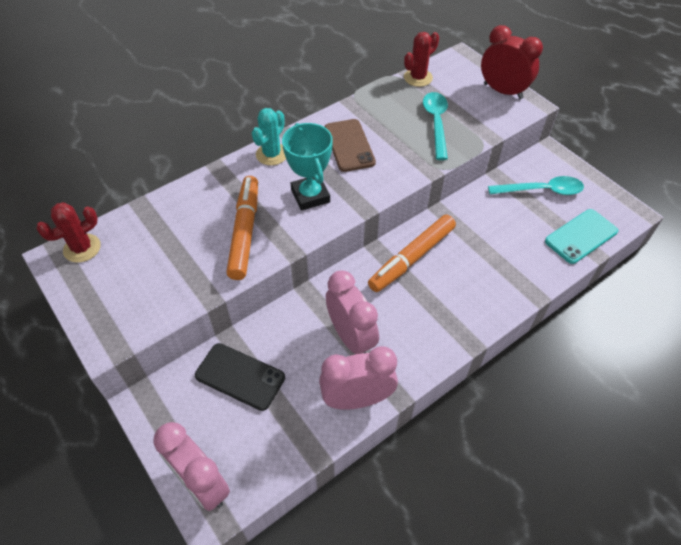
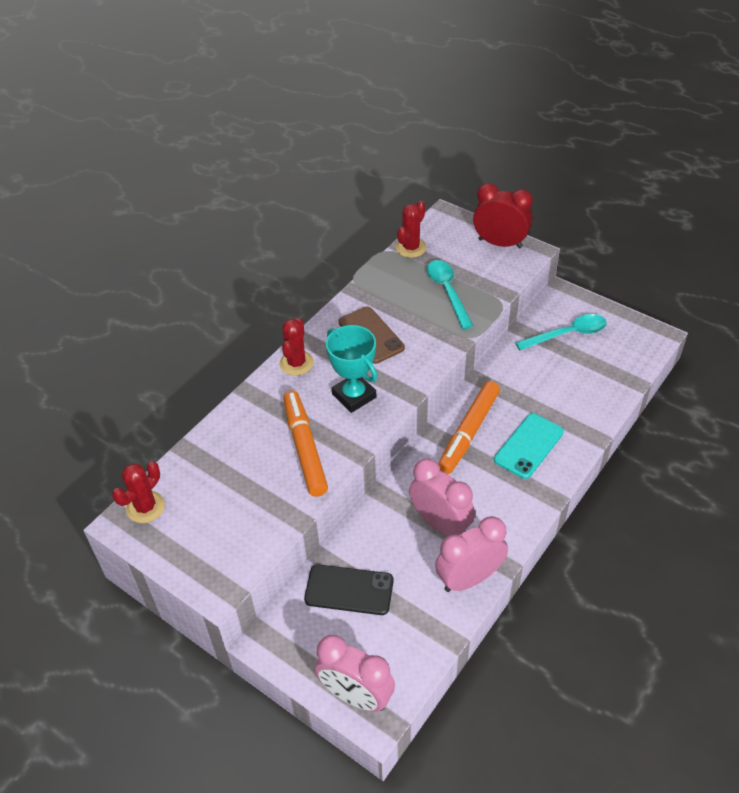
camera: 15 degrees left, 5 degrees down
turquoise cactus [252,108,286,166] -> red cactus [279,318,314,376]
turquoise phone [545,209,618,264] -> turquoise phone moved to [494,413,564,479]

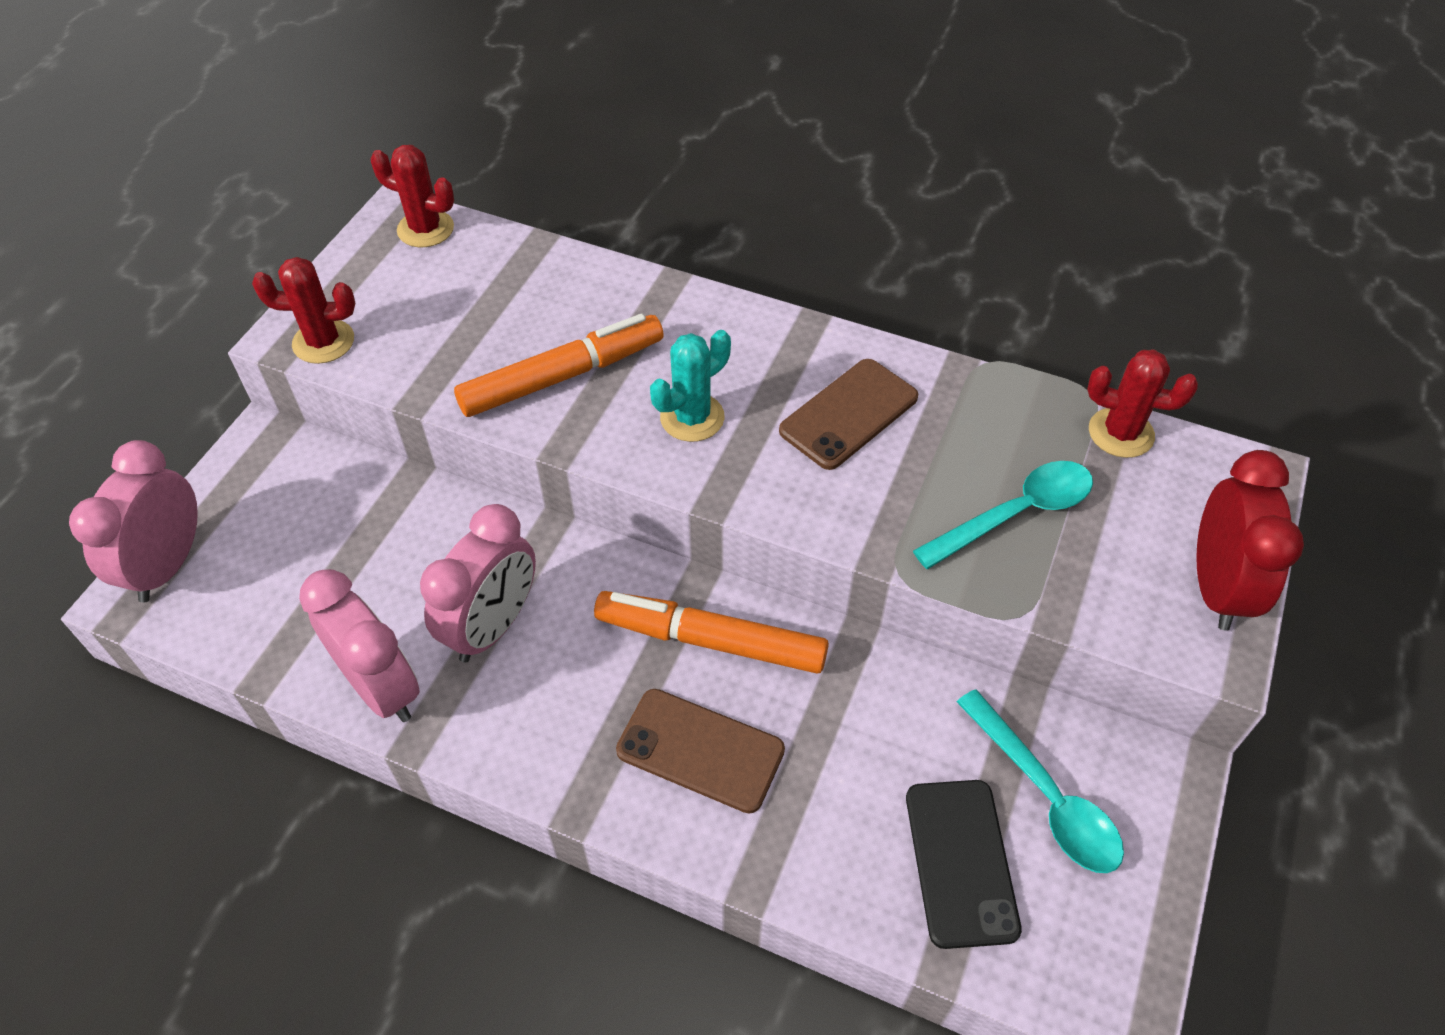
camera: 75 degrees right, 5 degrees up
red cactus [279,318,314,376] -> red cactus moved to [252,257,355,364]
black phone [304,564,394,615] -> black phone moved to [906,780,1022,949]
turquoise trophy [326,325,377,413] -> turquoise cactus [650,330,731,442]
turquoise phone [494,413,564,479] -> brown phone [616,689,785,813]

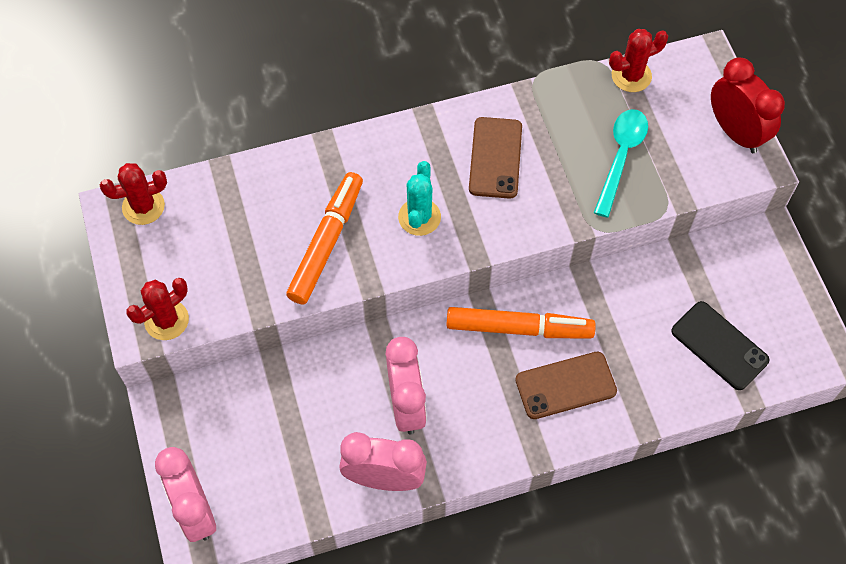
camera: 40 degrees left, 10 degrees up
orange marker [594,591,829,674] -> orange marker turned 150 degrees counterclockwise [446,307,596,339]
turquoise spoon [957,689,1124,873] -> none

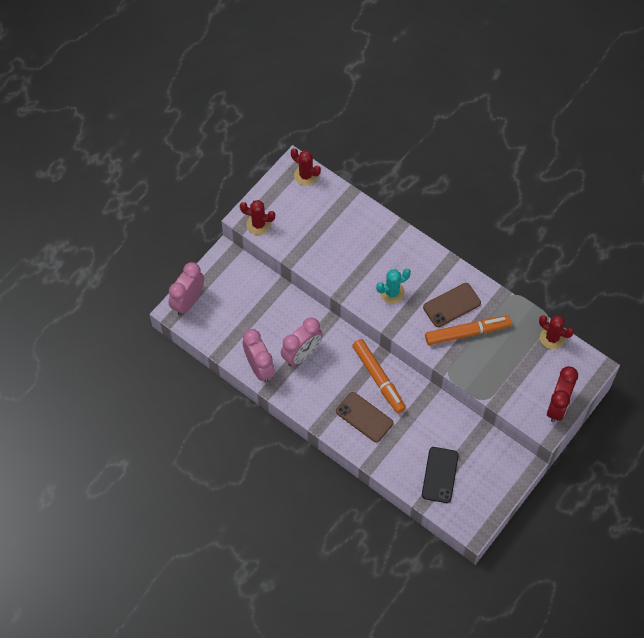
camera: 55 degrees right, 0 degrees up
orange marker [286,172,363,304] -> orange marker moved to [425,316,511,345]
turquoise spoon [594,109,648,218] -> none

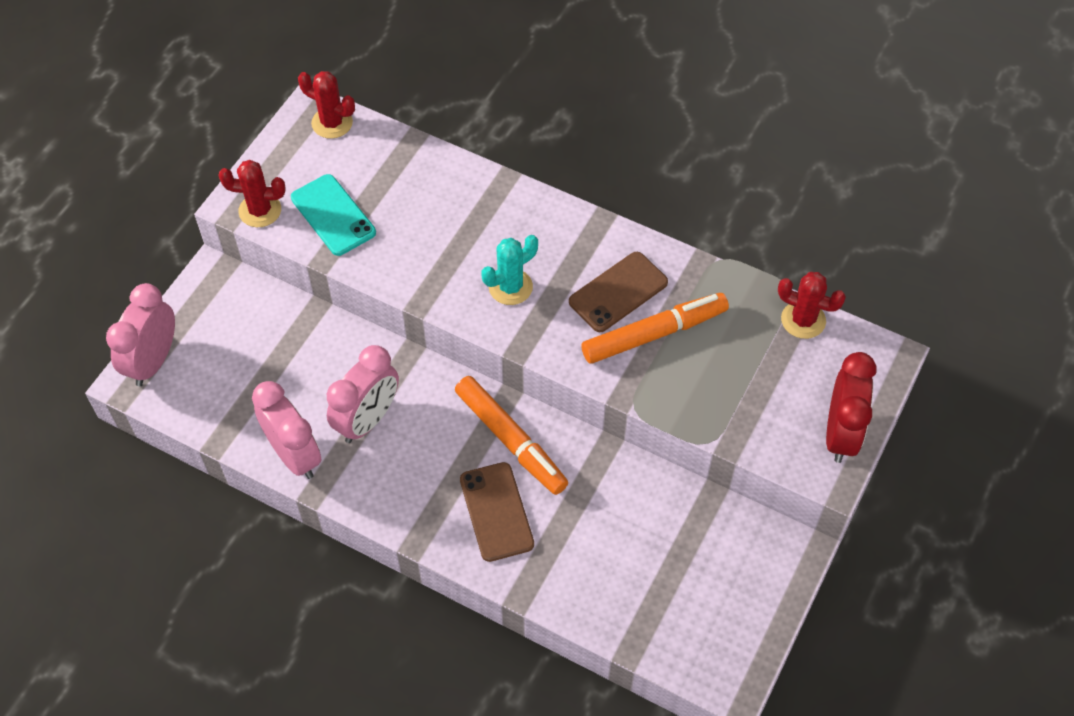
camera: 10 degrees left, 5 degrees down
brown phone [336,392,393,443] -> brown phone turned 45 degrees clockwise [460,462,534,562]
black phone [422,447,459,503] -> none
none -> turquoise phone [291,174,376,256]

